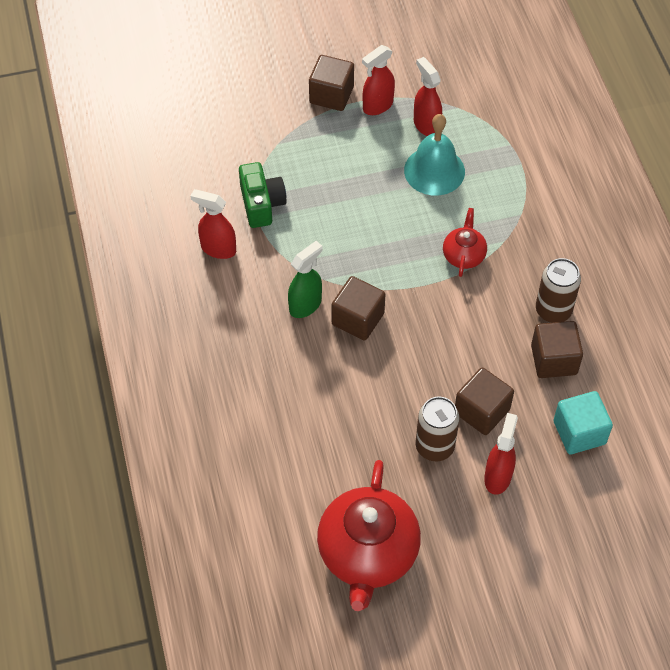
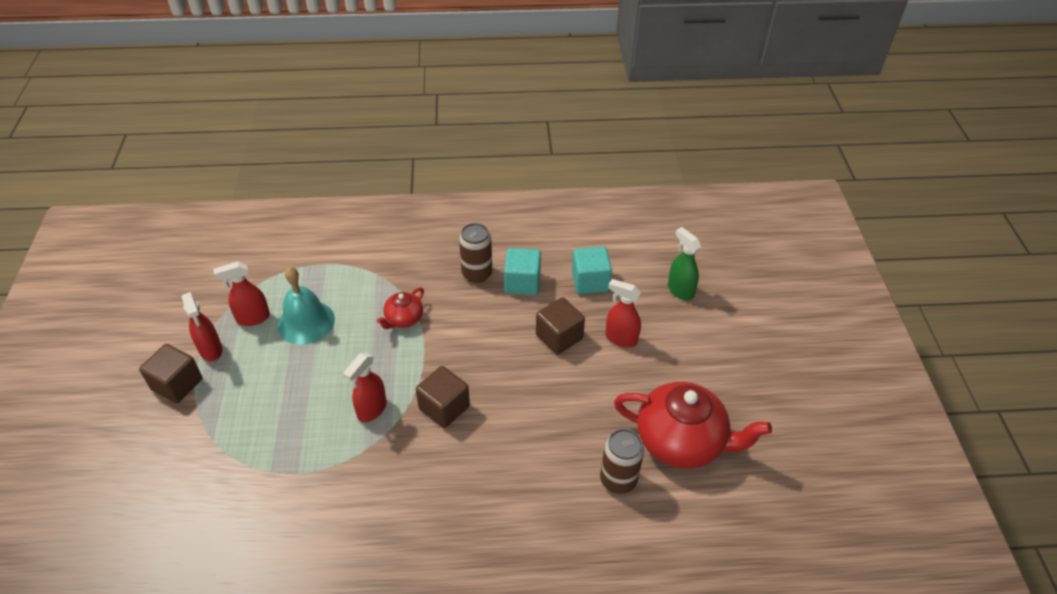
camera: 80 degrees left, 10 degrees down
red spray bottle [190,189,236,259] -> red spray bottle moved to [343,353,387,422]
green camera [239,162,286,228] -> none
green spray bottle [288,241,323,318] -> green spray bottle moved to [668,227,702,300]
brown can [416,397,459,461] -> brown can moved to [600,429,644,494]
red teapot [443,208,487,277] -> red teapot turned 75 degrees counterclockwise [377,287,424,329]
brown cube [531,321,583,378] -> turquoise cube [504,248,541,295]

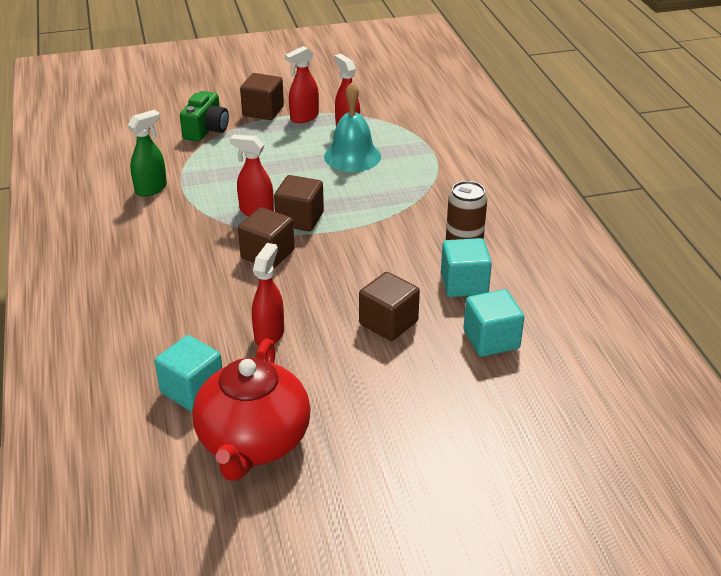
camera: 80 degrees right, 10 degrees down
red teapot [377,287,424,329] -> none
brown can [600,429,644,494] -> turquoise cube [155,335,222,411]
red spray bottle [605,279,641,348] -> red spray bottle moved to [252,243,284,346]
green spray bottle [668,227,702,300] -> green spray bottle moved to [128,110,167,197]
none -> green camera [180,91,229,141]
none -> brown cube [274,175,324,231]

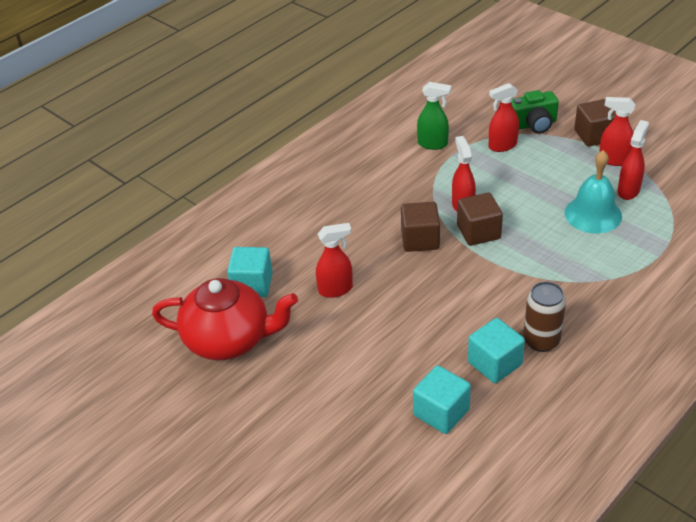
camera: 60 degrees right, 5 degrees up
red teapot [192,339,311,481] -> red teapot turned 150 degrees counterclockwise [152,278,298,360]
brown cube [359,272,420,341] -> none
none -> red spray bottle [489,83,519,152]

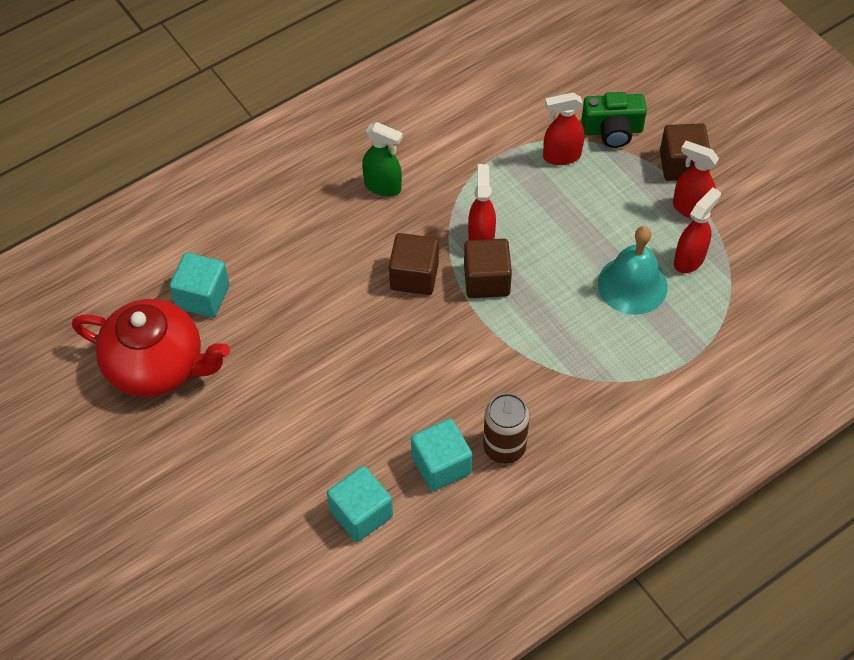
camera: 10 degrees right, 15 degrees up
red spray bottle [316,223,353,298] -> none
green spray bottle [417,82,451,150] -> green spray bottle moved to [362,122,403,197]

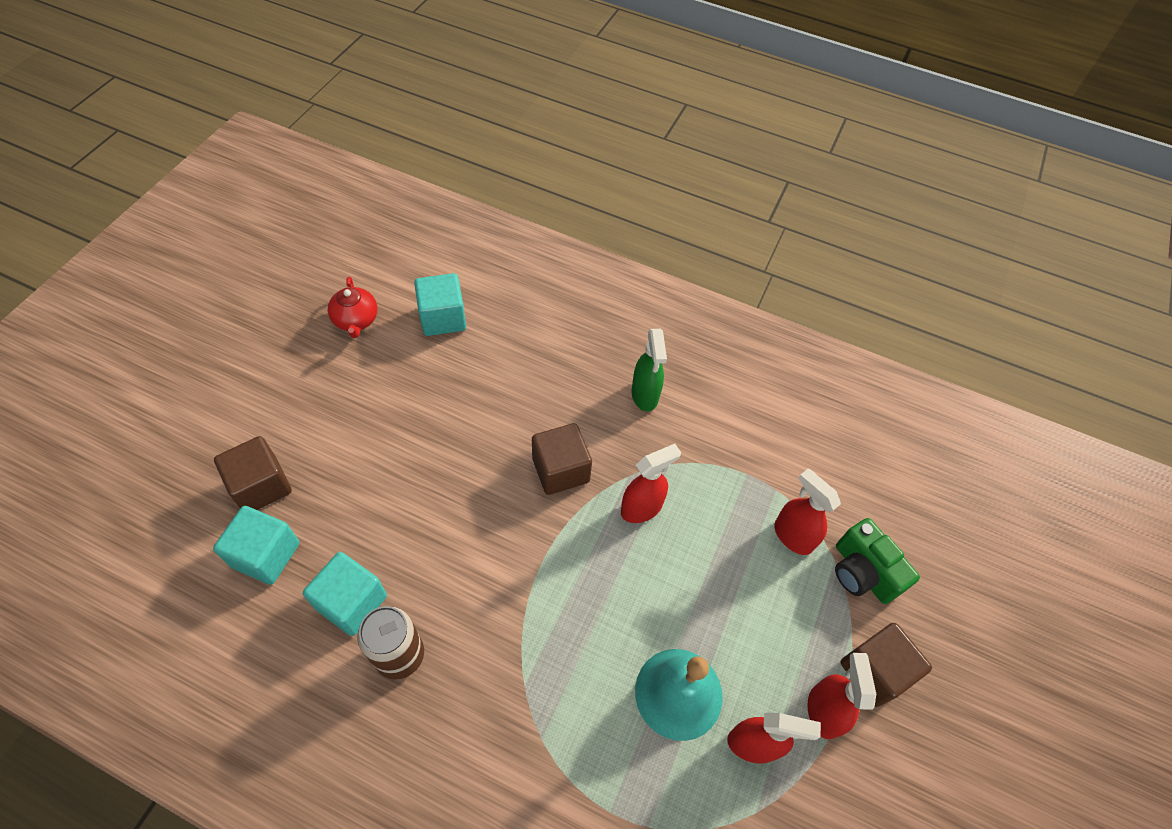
camera: 55 degrees right, 0 degrees up
red teapot [72,299,230,397] -> red teapot [327,277,378,338], size x0.49
brown cube [464,239,512,298] -> brown cube moved to [214,436,292,510]

